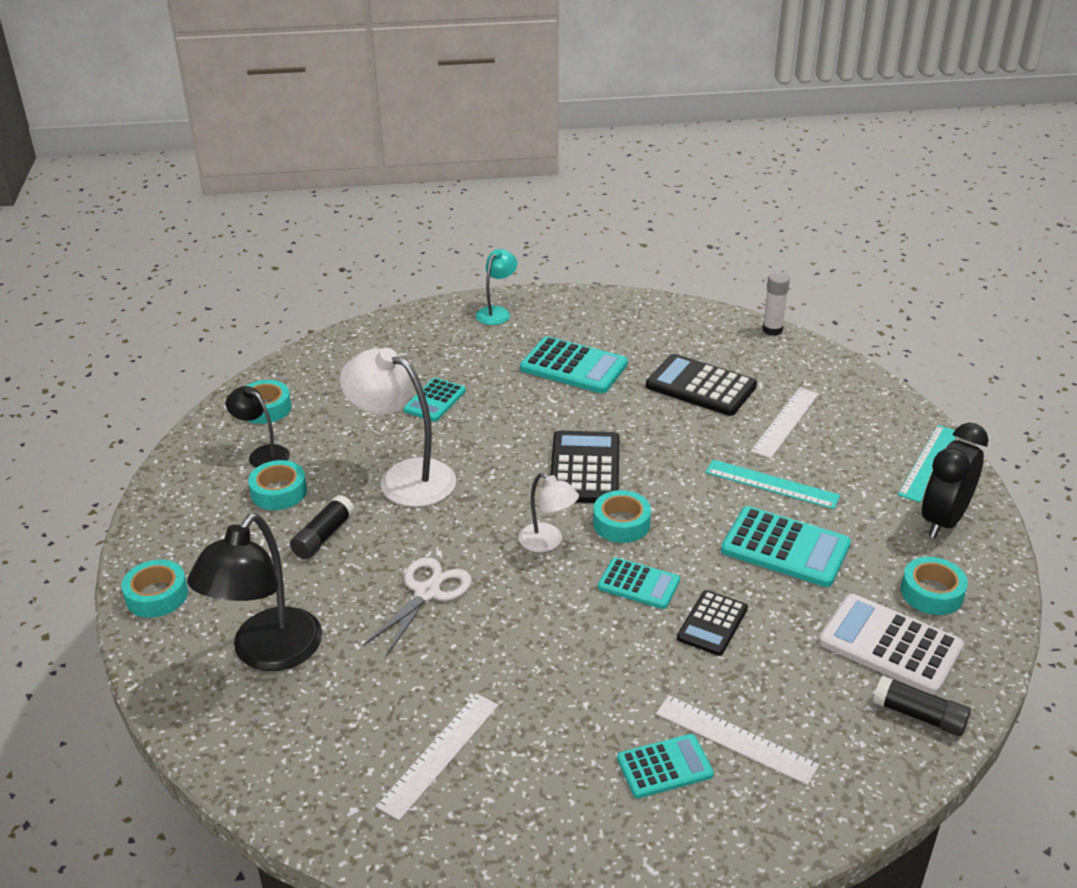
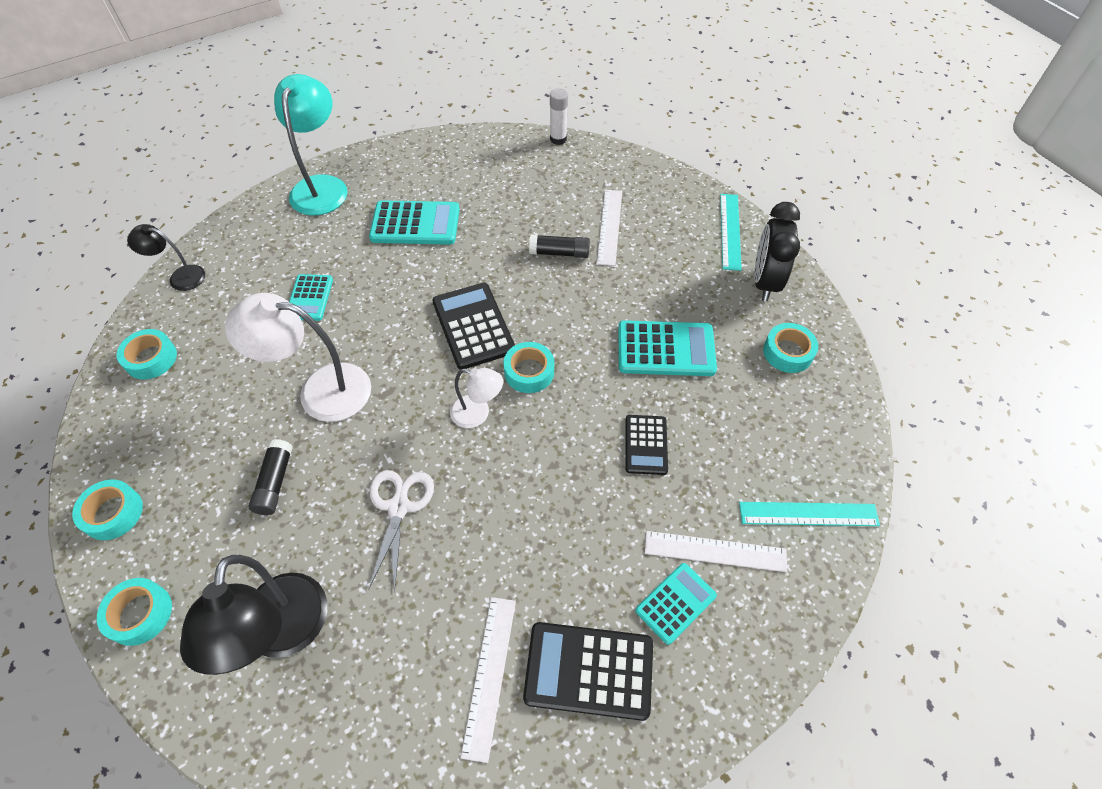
camera: 25 degrees left, 20 degrees up
black lamp [226,386,290,468] -> black lamp moved to [127,224,205,291]
turquoise tape [248,460,307,510] -> turquoise tape moved to [72,479,143,540]
turquoise lamp [476,249,518,325] -> turquoise lamp [274,74,347,216], size x1.83
turquoise calculator [598,557,680,609] -> none
black calculator [646,354,757,416] -> black calculator moved to [523,622,653,721]
turquoise ruler [705,460,840,509] -> turquoise ruler moved to [739,502,880,526]
white calculator [819,594,964,695] -> none
black glue stick [873,675,971,736] -> black glue stick moved to [529,234,590,258]

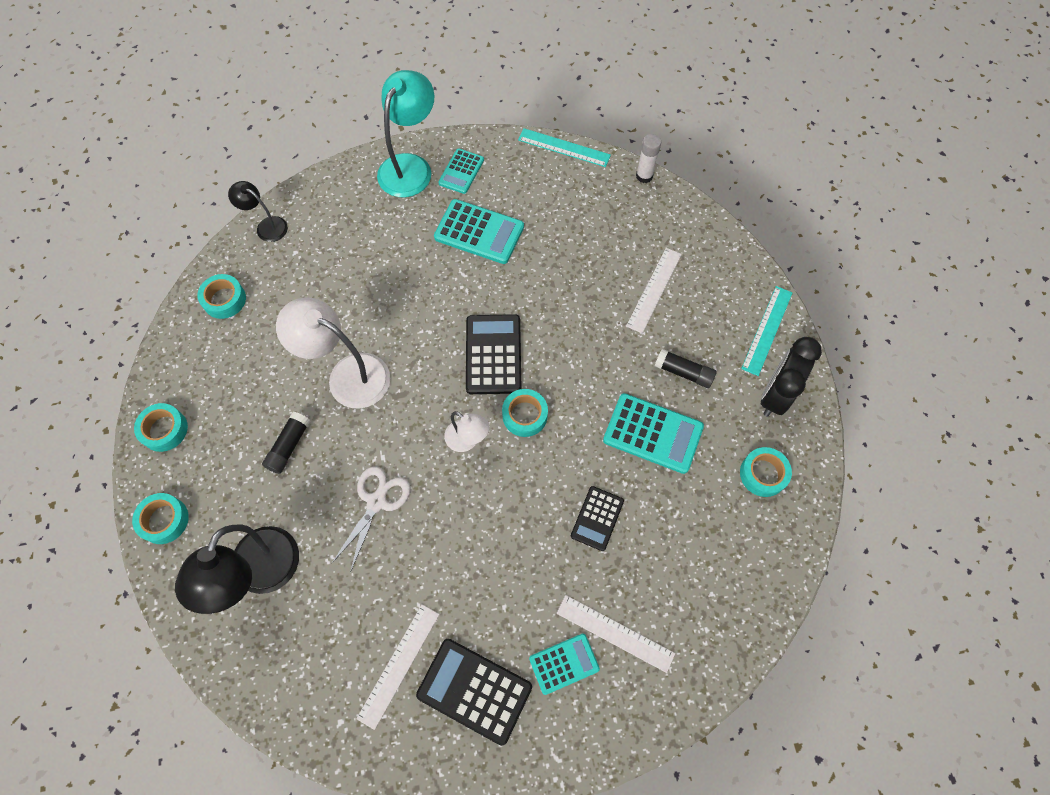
camera: 20 degrees right, 10 degrees up
turquoise calculator [289,274,333,321] -> turquoise calculator moved to [438,148,484,194]
black glue stick [529,234,590,258] -> black glue stick moved to [654,349,717,388]
turquoise ruler [739,502,880,526] -> turquoise ruler moved to [518,128,611,167]

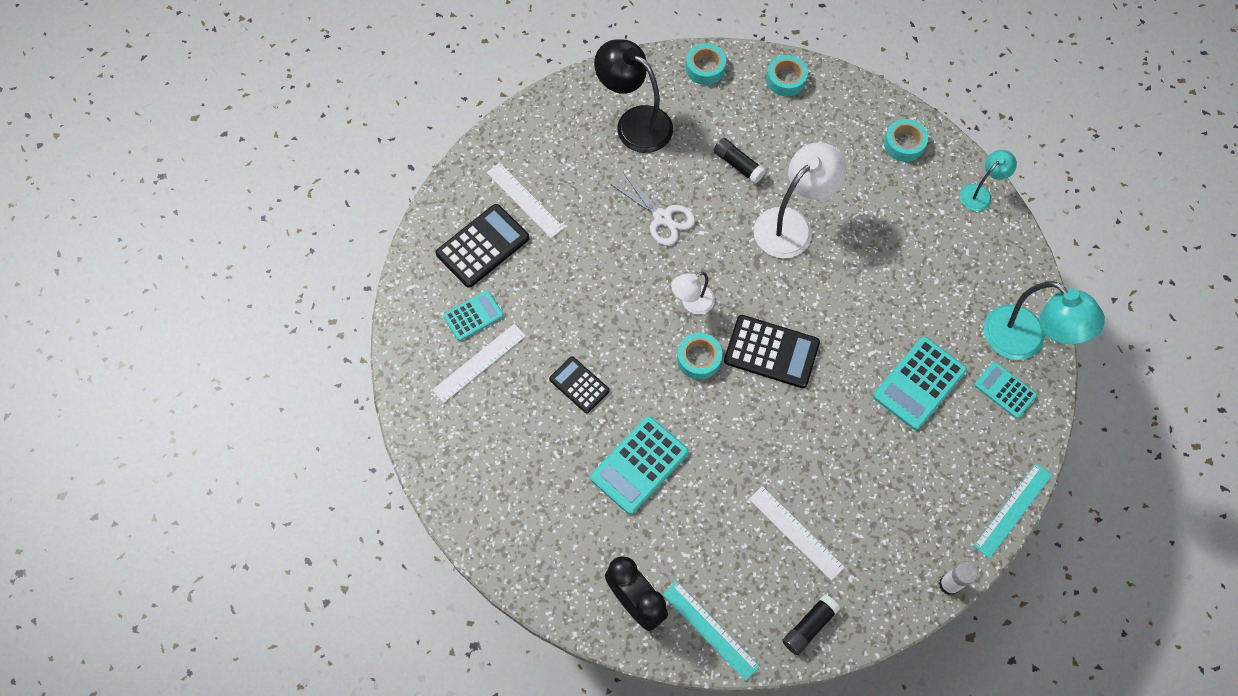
camera: 110 degrees right, 0 degrees up
black lamp [228,181,288,242] -> turquoise lamp [960,150,1017,211]
turquoise calculator [529,634,600,695] -> turquoise calculator turned 120 degrees counterclockwise [443,290,504,341]
black glue stick [654,349,717,388] -> black glue stick moved to [782,594,840,655]
turquoise tape [740,447,792,497] -> none

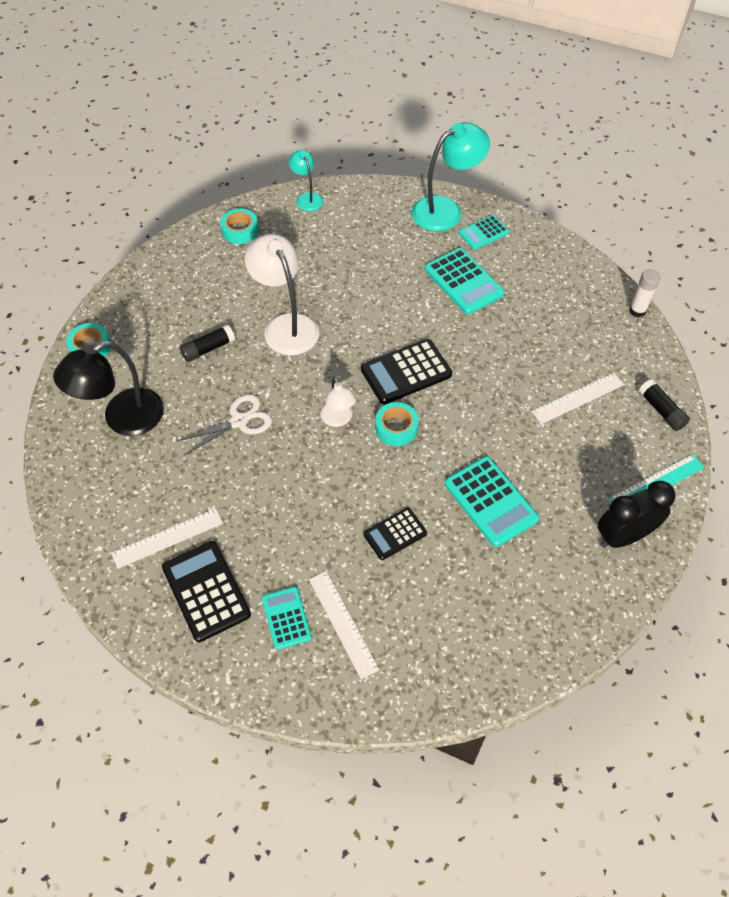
camera: 75 degrees left, 10 degrees down
black calculator [724,315,820,388] -> black calculator turned 150 degrees counterclockwise [361,339,452,404]
turquoise tape [766,55,808,97] -> none
turquoise ruler [974,463,1052,559] -> none

